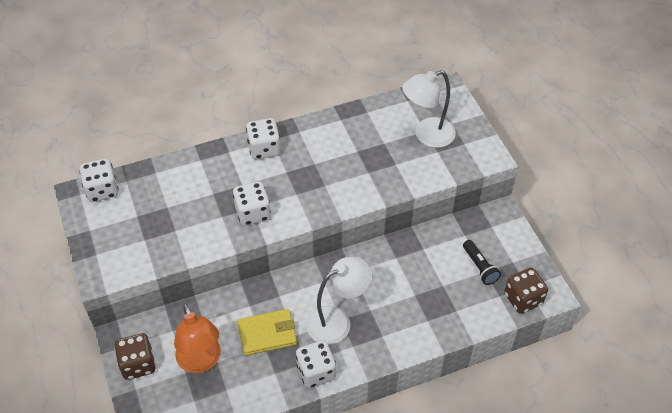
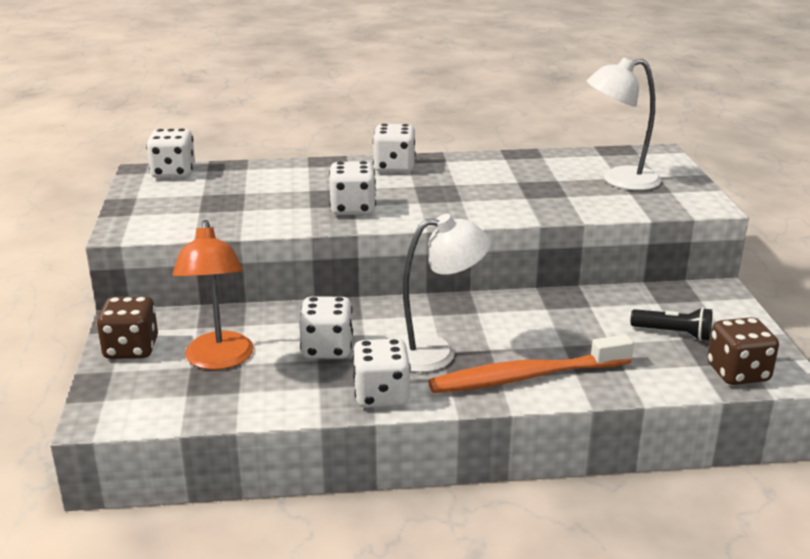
camera: 15 degrees right, 25 degrees down
yellow wallet [237,309,297,356] -> white dice [299,297,353,359]
black flashlight [463,240,501,285] -> black flashlight turned 60 degrees counterclockwise [631,307,712,341]
none -> orange toothbrush [428,335,634,393]

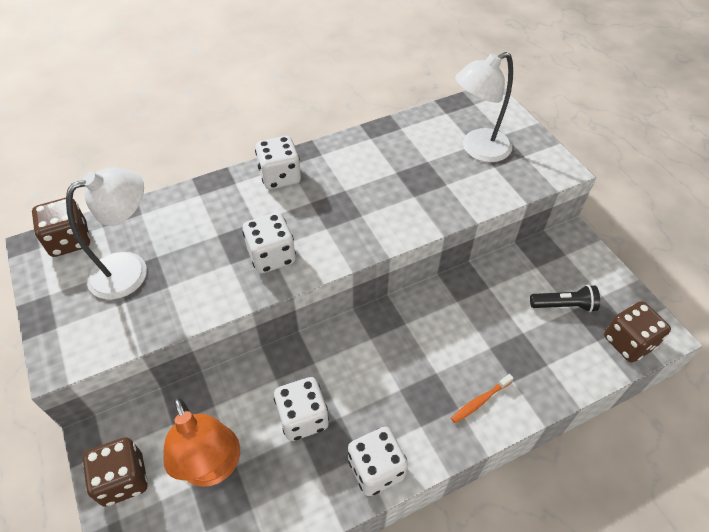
camera: 20 degrees left, 25 degrees up
white dice [146,129,195,178] -> brown dice [32,198,90,257]
white lamp [398,214,491,372] -> white lamp moved to [66,167,147,300]
orange toothbrush [428,335,634,393] -> orange toothbrush [451,374,513,423], size x0.43

